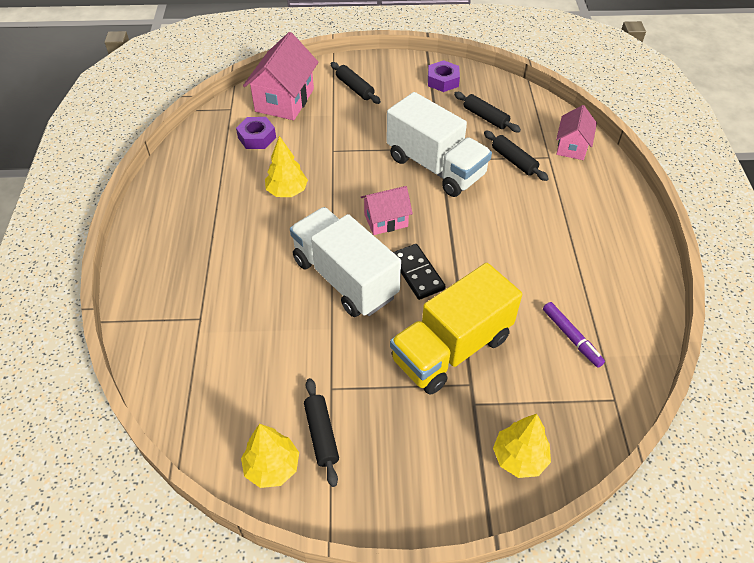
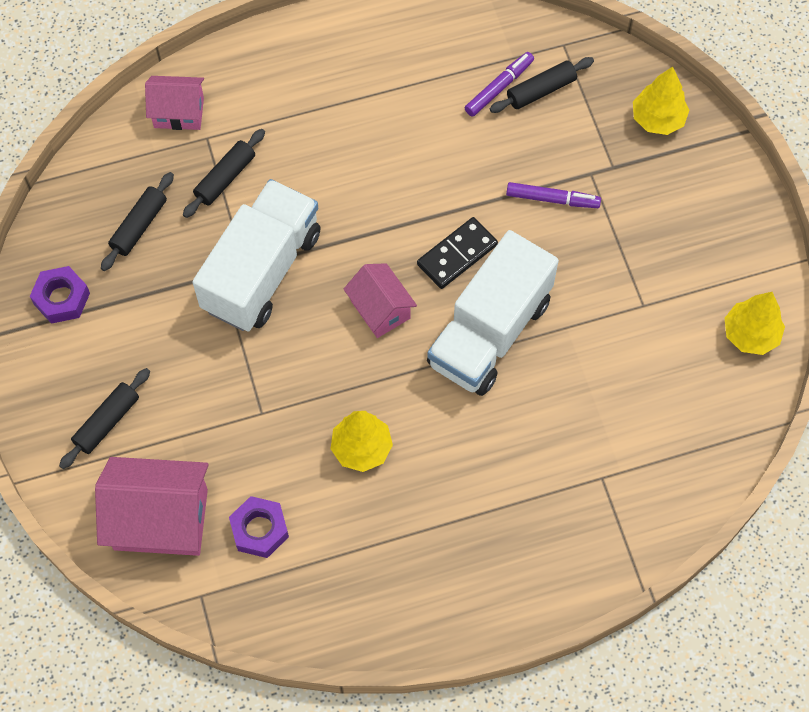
camera: 105 degrees left, 15 degrees up
black rolling pin [304,378,339,487] -> black rolling pin moved to [490,57,594,113]
yellow truck [390,263,522,395] -> purple marker [506,182,601,208]

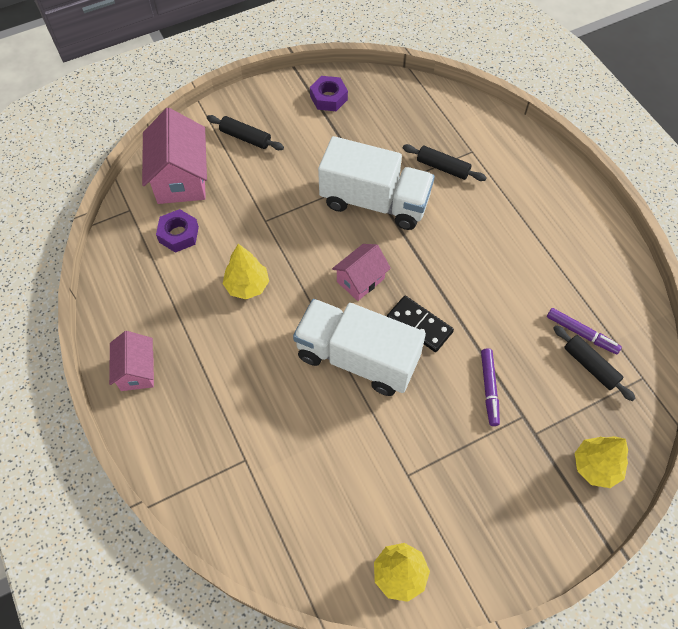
camera: 80 degrees right, 5 degrees down
black rolling pin [101,172,174,271] -> none
pink house [145,76,204,130] -> pink house moved to [109,331,154,391]

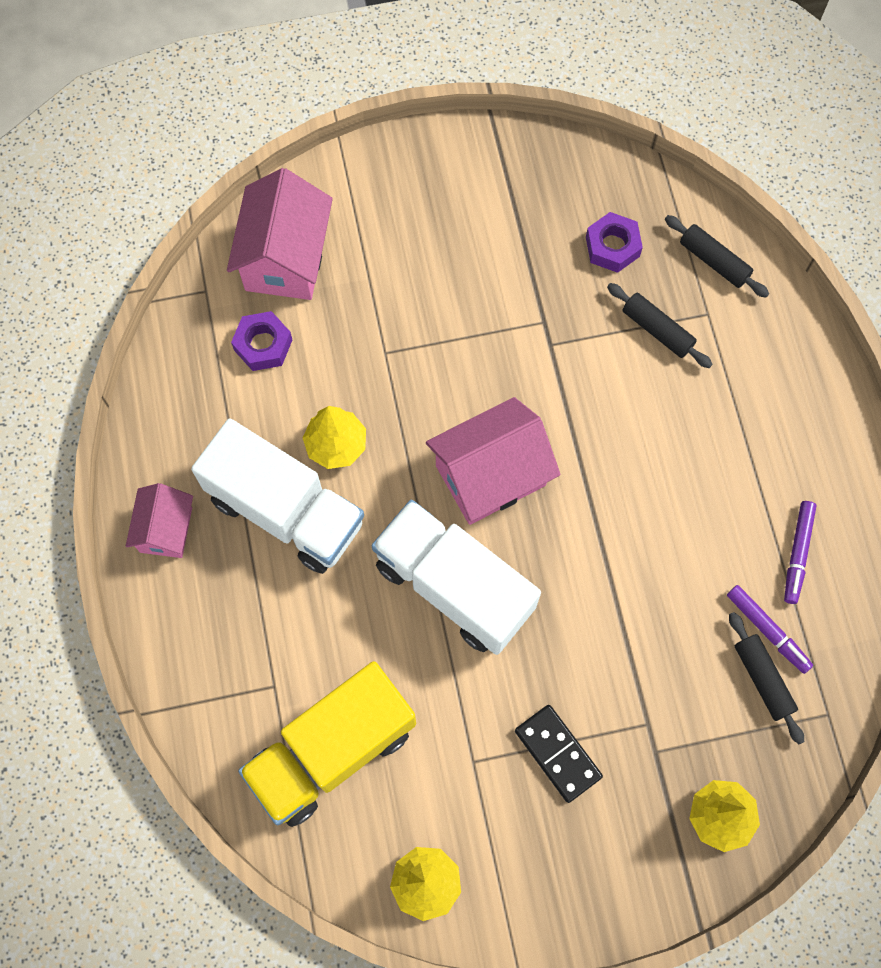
camera: 15 degrees right, 10 degrees up
black rolling pin [207,115,284,150] -> black rolling pin moved to [665,215,769,298]
purple nut [310,76,348,111] -> purple nut moved to [586,212,643,273]
white truck [318,136,435,230] -> white truck moved to [191,418,364,574]
pink house [332,244,391,301] -> pink house [426,397,561,525], size x1.67
black domino [387,296,454,352] -> black domino moved to [515,705,603,803]
purple marker [481,348,500,426] -> purple marker moved to [784,501,816,604]
none -> yellow truck [238,661,416,827]

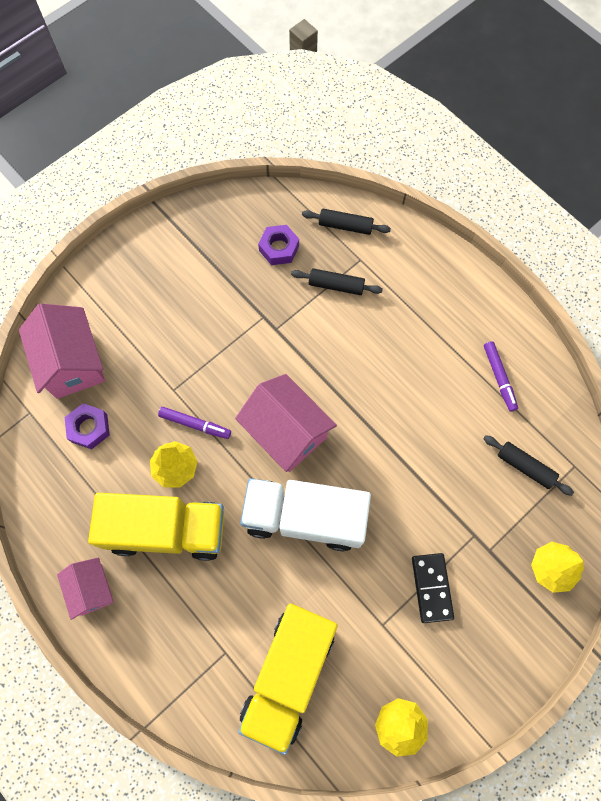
camera: 30 degrees left, 0 degrees up
white truck [191,418,364,574] -> yellow truck [88,493,224,561]
pink house [426,397,561,525] -> pink house turned 75 degrees counterclockwise [235,374,337,472]
black domino [515,705,603,803] -> black domino turned 60 degrees clockwise [412,553,454,623]
purple marker [727,585,813,674] -> purple marker moved to [158,407,231,439]

